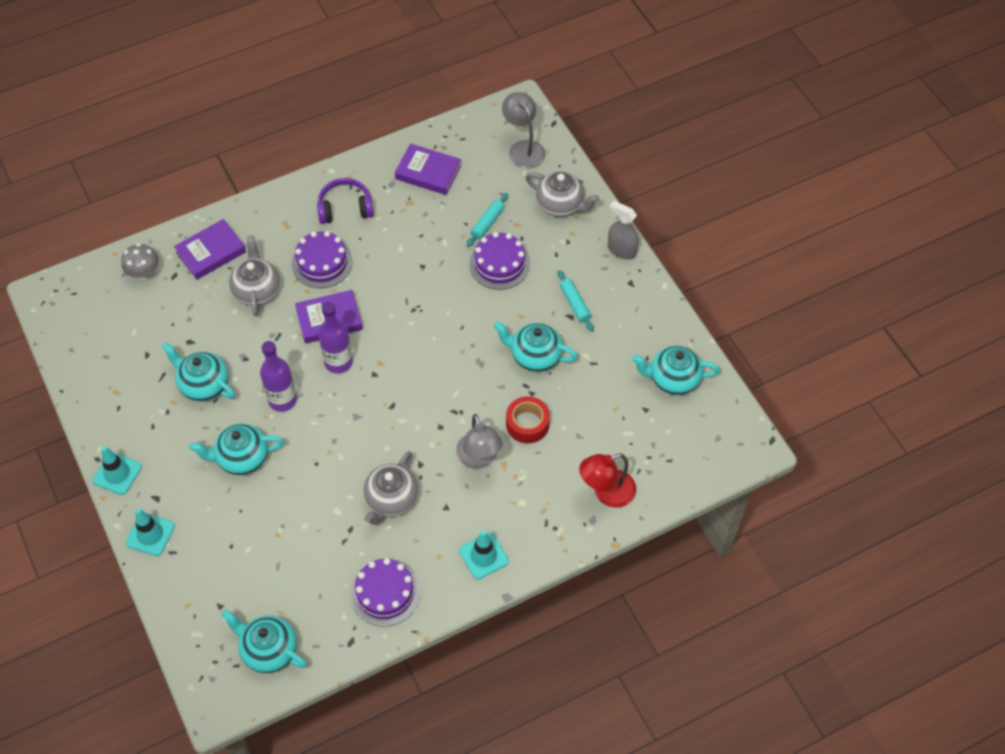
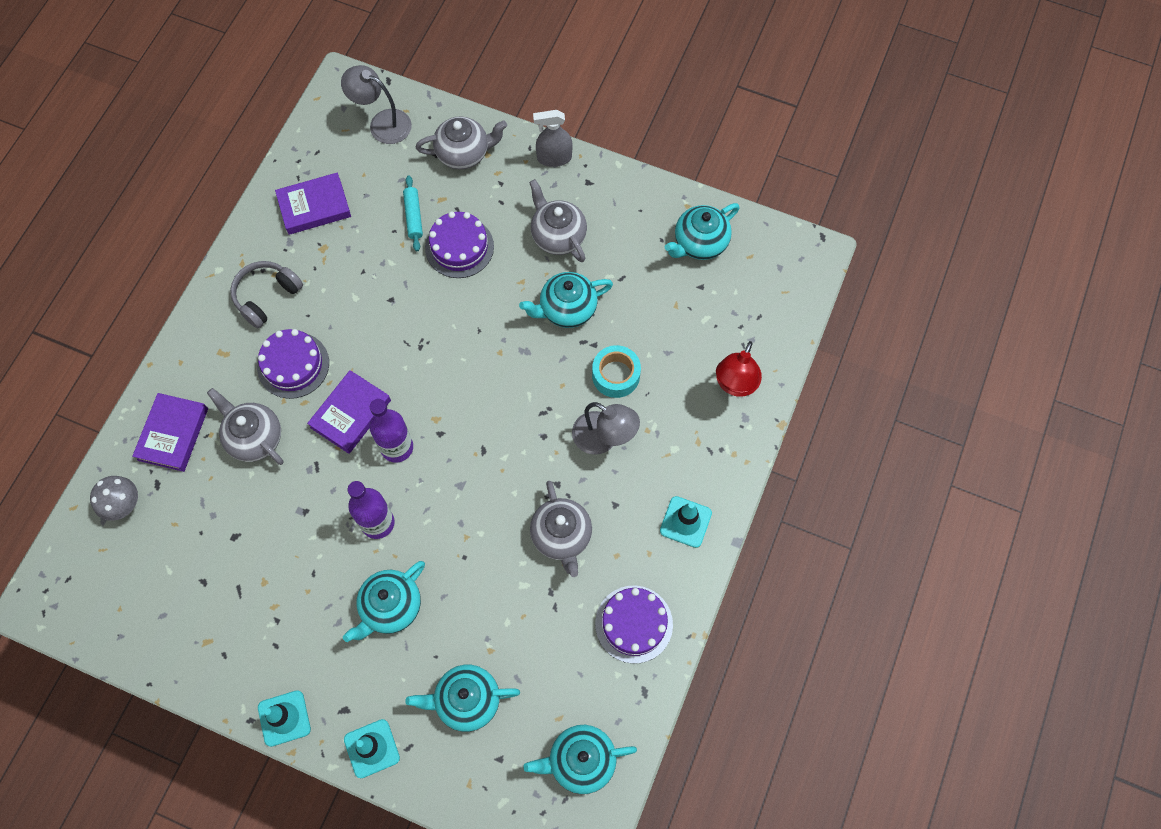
camera: 40 degrees left, 10 degrees up
turquoise teapot [162,342,235,401] -> turquoise teapot moved to [405,665,520,732]
purple headphones [317,178,374,224] -> grey headphones [230,261,303,328]
red tape [506,396,550,443] -> turquoise tape [592,345,641,398]
turquoise rolling pin [558,270,594,332] -> grey teapot [529,179,587,262]

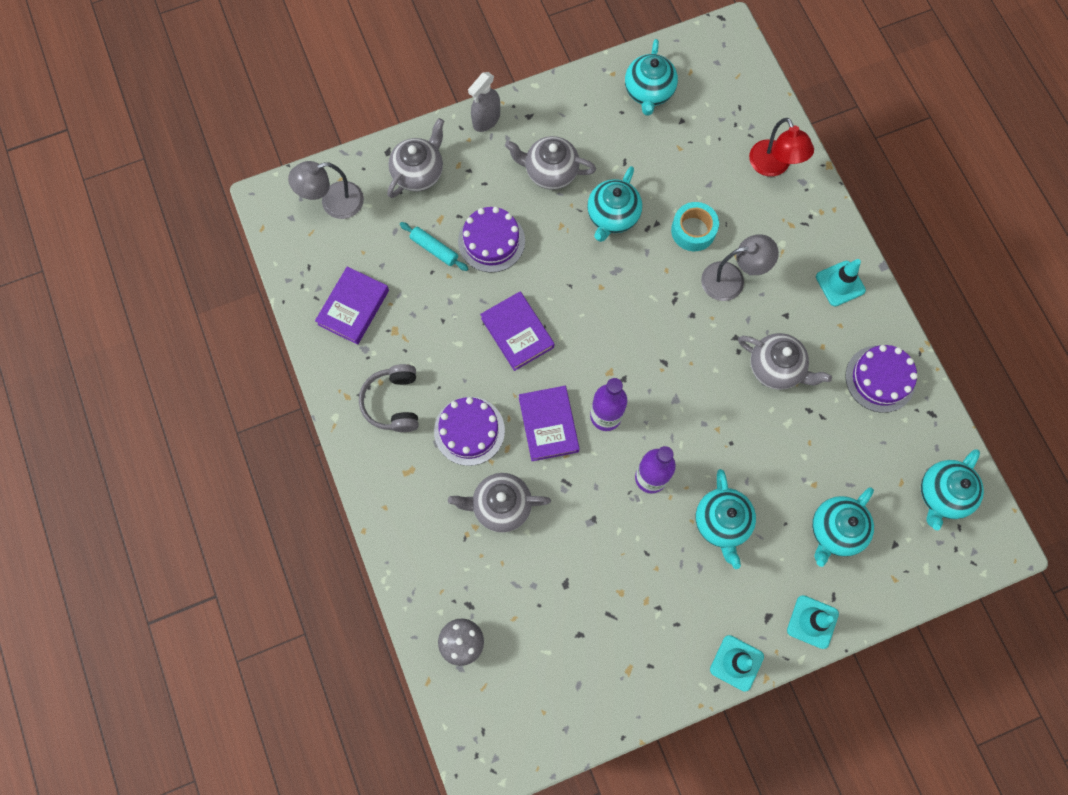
camera: 45 degrees left, 5 degrees up
purple book [132,393,208,472] -> purple book moved to [480,292,554,371]

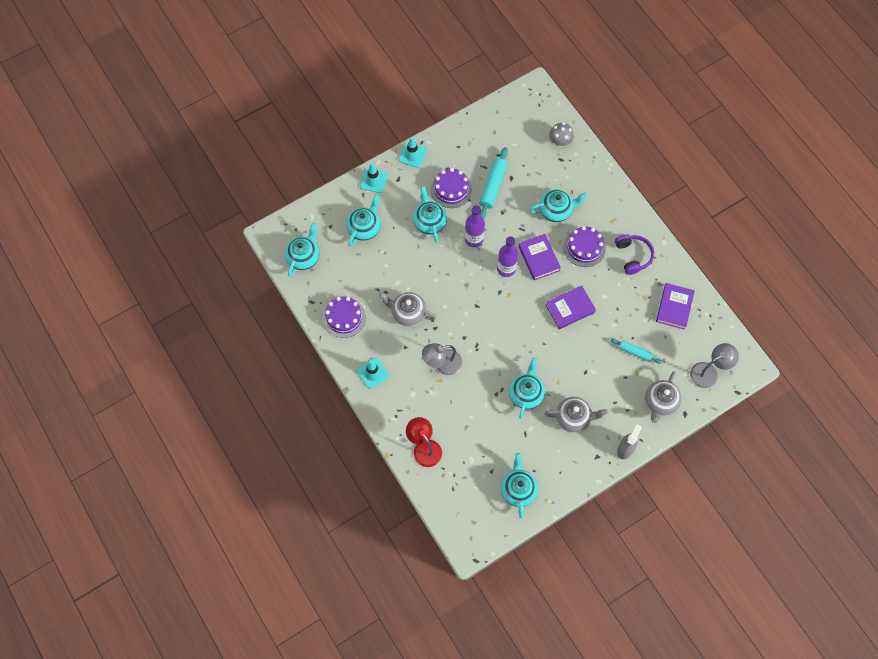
camera: 170 degrees right, 5 degrees down
grey headphones [359,364,419,432] -> purple headphones [615,234,654,275]
grey teapot [448,473,551,532] -> turquoise teapot [529,189,587,222]
purple cake [458,207,525,273] -> purple cake moved to [431,168,472,208]
purple book [480,292,554,371] -> purple book turned 75 degrees counterclockwise [546,286,596,329]
turquoise tape [671,202,719,251] -> none
none -> turquoise rolling pin [479,147,508,219]

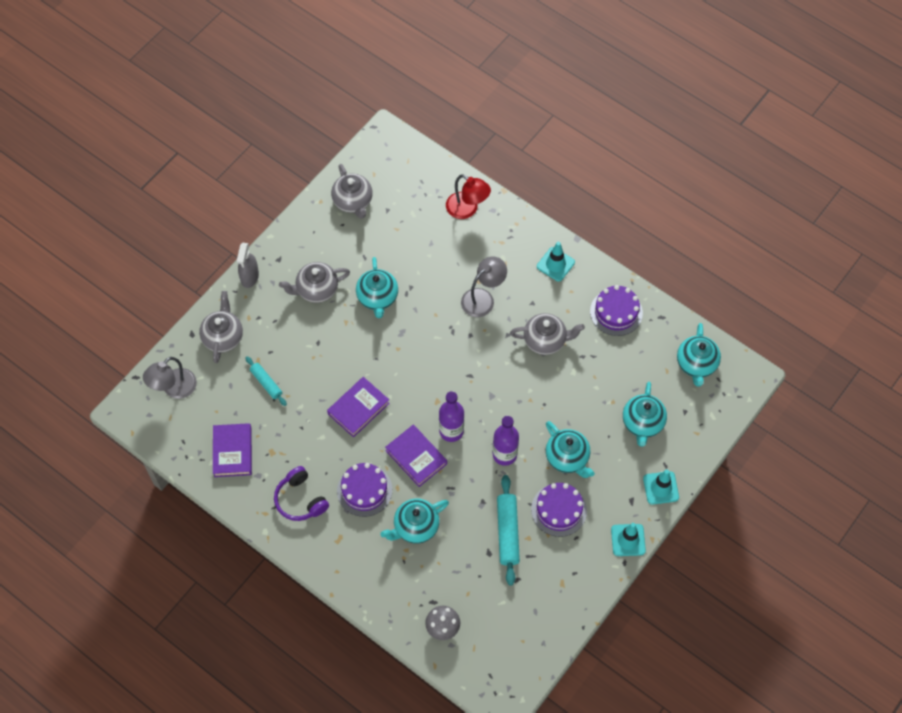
camera: 160 degrees right, 5 degrees down
turquoise teapot [501,453,538,518] -> grey teapot [331,164,373,219]
turquoise rolling pin [611,339,662,364] -> turquoise rolling pin turned 45 degrees clockwise [245,356,287,406]

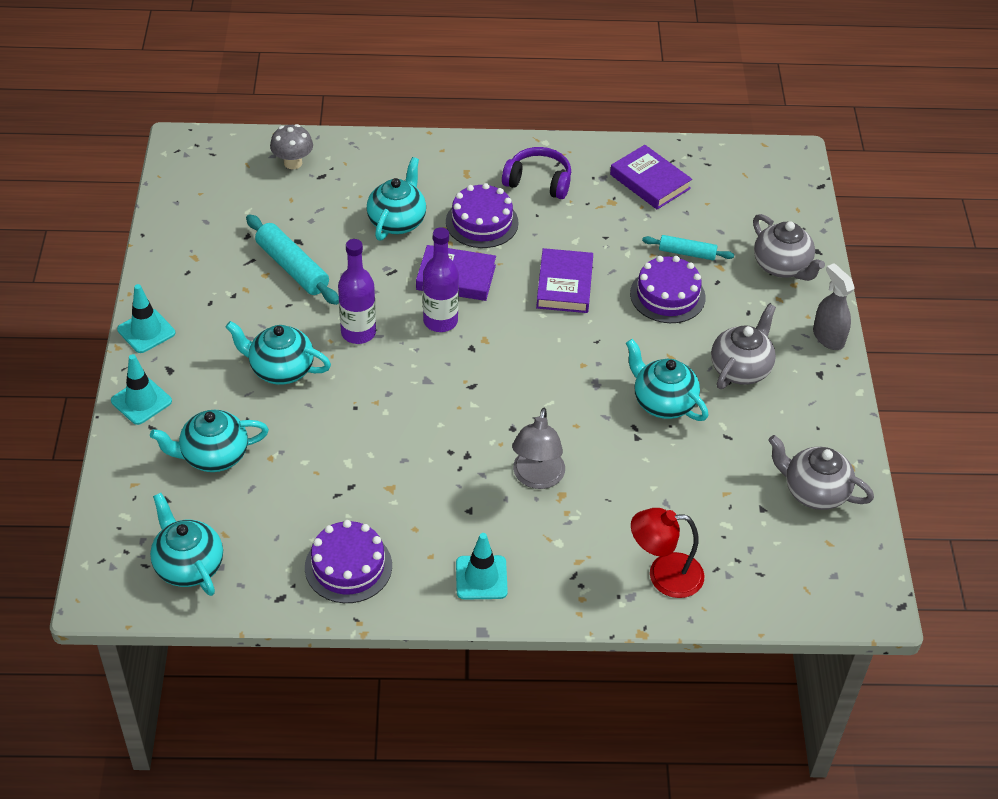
camera: 140 degrees right, 15 degrees down
grey lamp [143,357,197,399] -> none
grey teapot [510,313,585,355] -> none
purple cake [531,483,587,537] -> purple cake moved to [630,256,706,323]
turquoise teapot [623,382,667,447] -> turquoise teapot turned 75 degrees counterclockwise [150,410,269,472]

